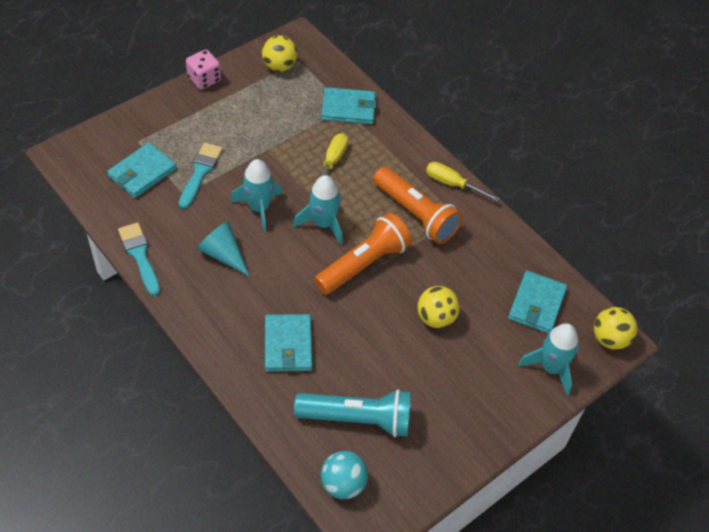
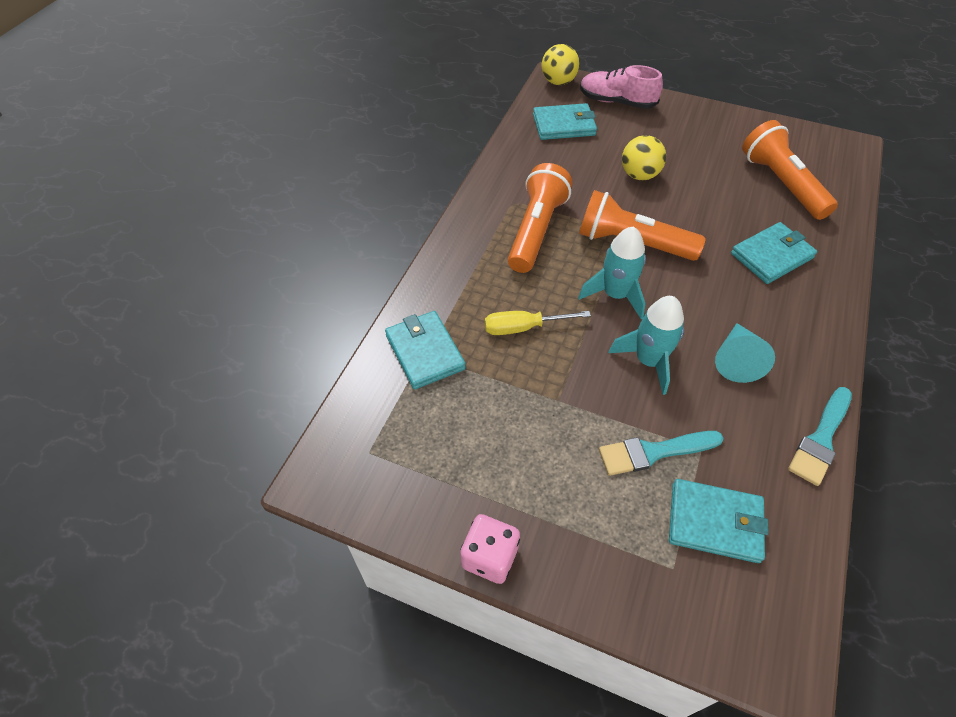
camera: 115 degrees left, 0 degrees up
yellow ball [262,36,297,72] -> none
turquoise flashlight [294,389,411,437] -> orange flashlight [742,120,838,220]
turquoise ball [321,451,368,499] -> none
yellow screwdriver [426,162,500,202] -> none
turquoise rocket [518,323,579,396] -> pink shoe [580,65,663,109]

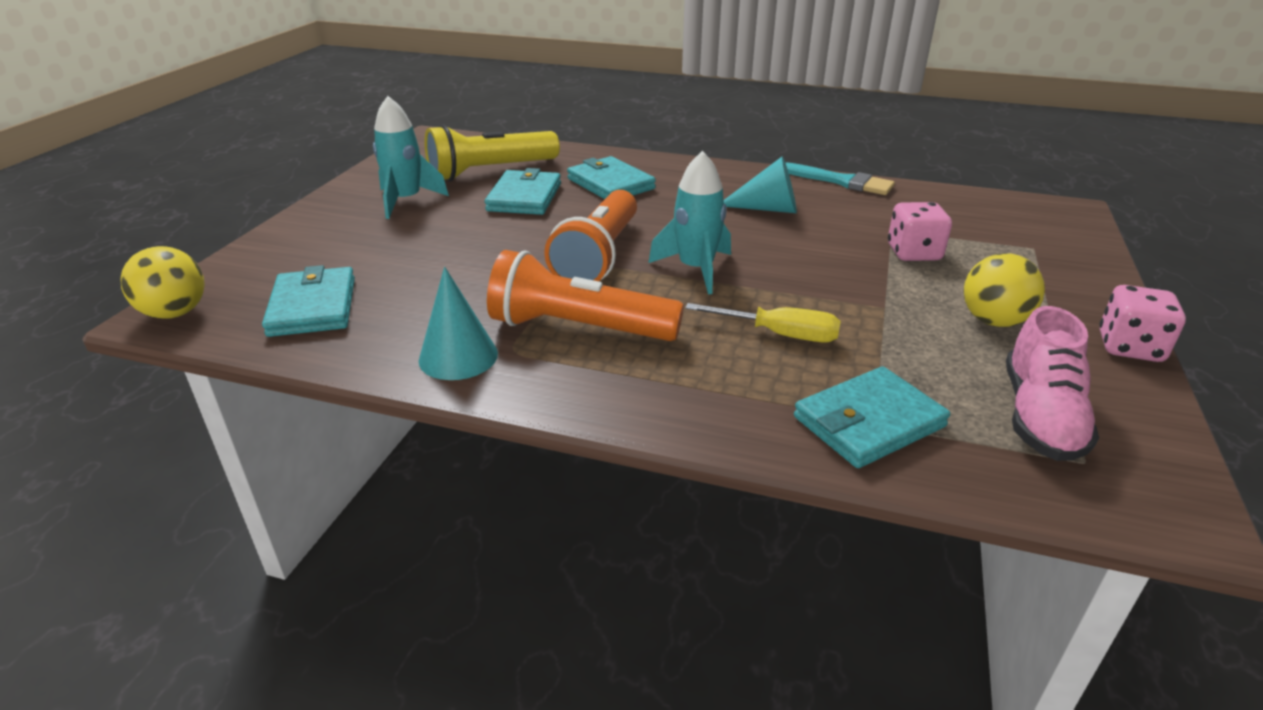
camera: 95 degrees left, 20 degrees down
yellow screwdriver [485,311,591,335] -> yellow screwdriver turned 60 degrees counterclockwise [685,303,841,343]
pink shoe [580,65,663,109] -> pink shoe moved to [1006,306,1099,461]
turquoise brush [599,431,723,476] -> pink dice [888,202,952,261]
turquoise rocket [609,296,684,395] -> turquoise rocket moved to [373,96,449,219]
yellow ball [622,135,666,180] -> yellow ball moved to [964,253,1045,327]
turquoise wallet [669,479,769,563] -> turquoise wallet moved to [485,168,561,215]
orange flashlight [742,120,838,220] -> yellow flashlight [424,125,560,181]
none -> turquoise cone [419,267,498,380]

